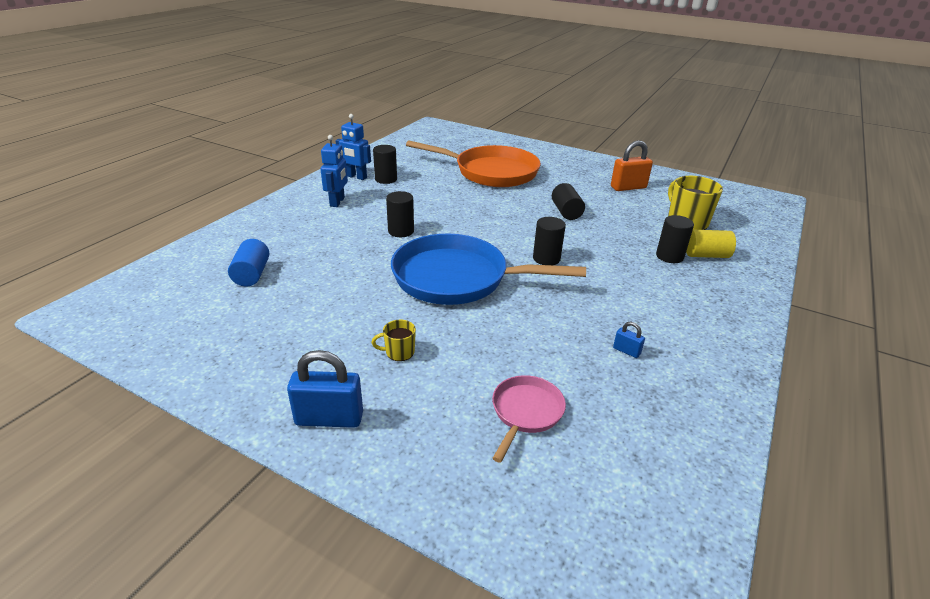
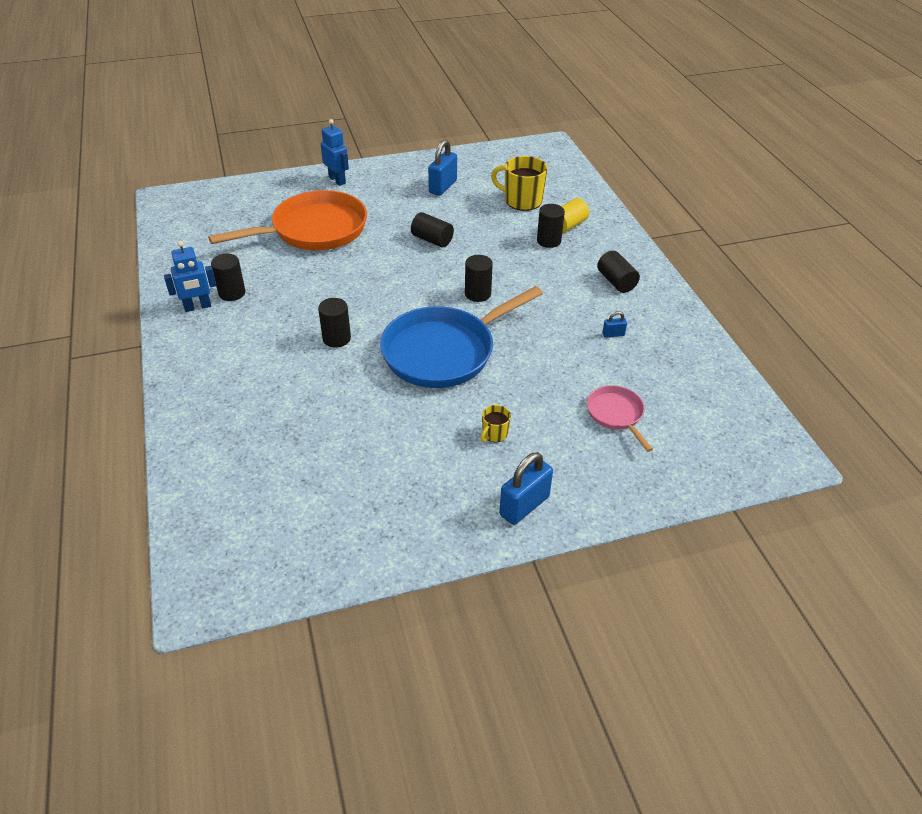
camera: 45 degrees left, 10 degrees up
blue cylinder [228,239,269,286] -> none
blue robot [320,135,348,207] -> blue robot moved to [321,119,349,186]
orange padlock [611,140,653,191] -> blue padlock [428,139,457,196]
none -> black cylinder [597,251,640,293]

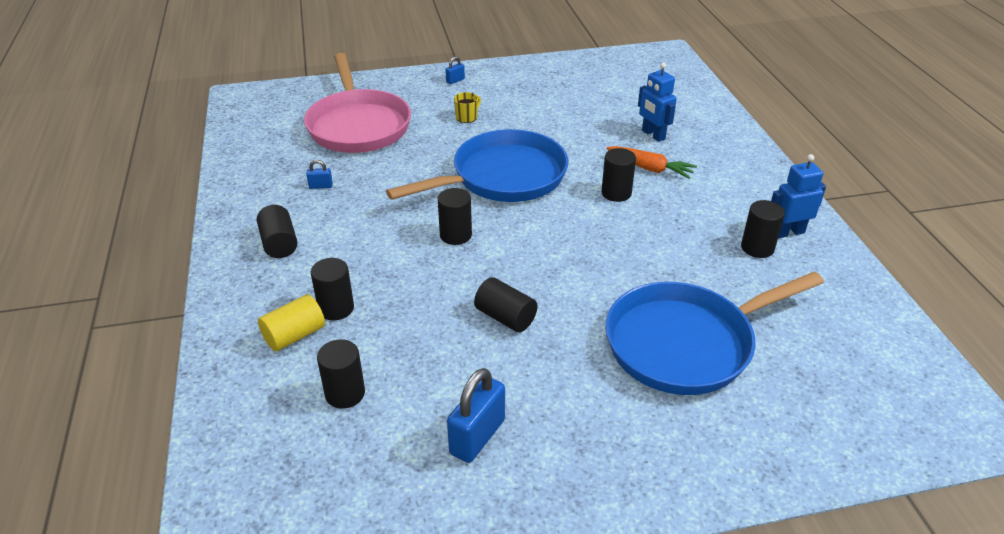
camera: 175 degrees left, 5 degrees down
orange pan [208,190,367,250] -> blue pan [605,272,824,395]
blue robot [321,119,349,186] -> blue robot moved to [638,63,677,142]
yellow mug [491,156,548,211] -> black cylinder [317,339,365,409]
blue padlock [499,452,553,525] -> blue padlock [445,56,465,84], size x0.48
pink pan [587,385,653,452] -> pink pan [304,53,411,153], size x2.09
none -> orange carrot [607,146,697,179]

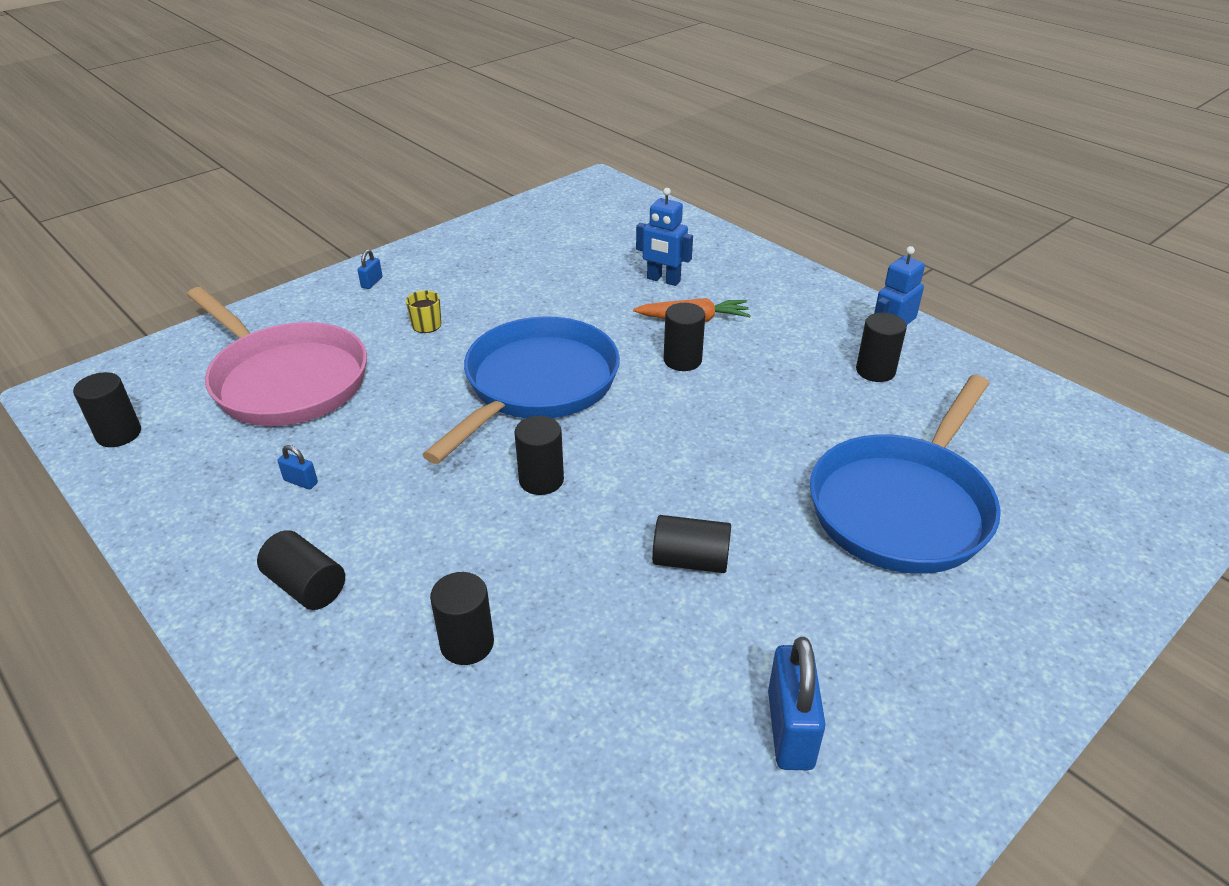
camera: 30 degrees left, 0 degrees up
yellow cylinder [258,294,325,351] -> none
blue padlock [306,160,333,189] -> blue padlock turned 60 degrees clockwise [278,445,318,490]
black cylinder [317,339,365,409] -> black cylinder moved to [73,372,141,447]

